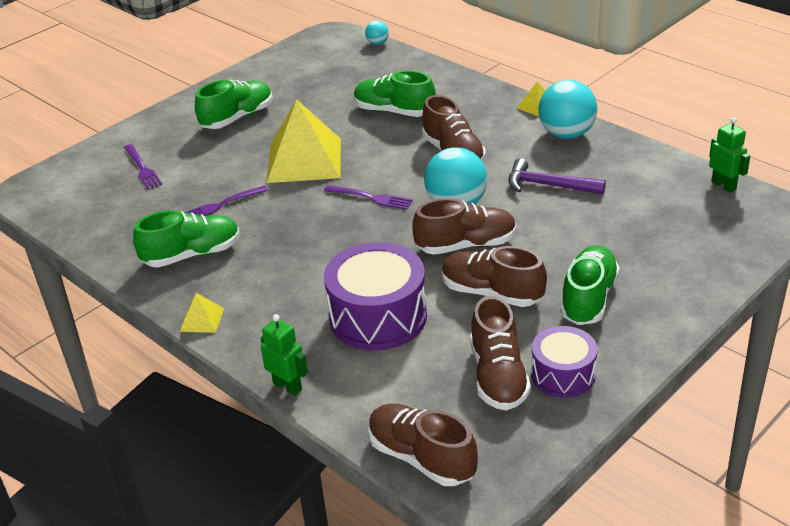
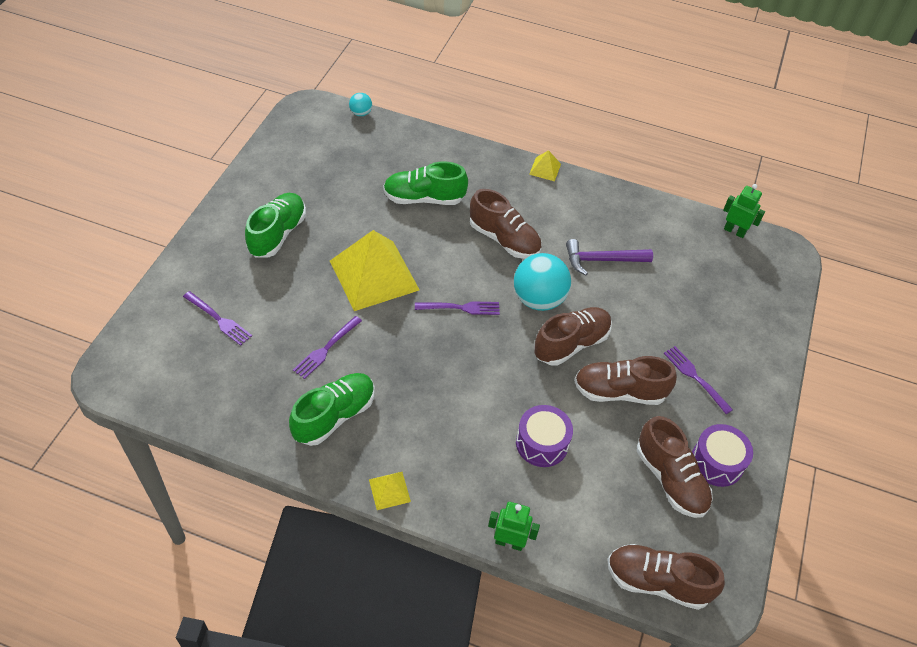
camera: 30 degrees left, 15 degrees up
purple drum [324,242,427,350] -> purple drum [516,405,573,467], size x0.60
turquoise ball [538,80,597,139] -> none
green shoe [560,245,620,325] -> purple fork [664,346,733,414]

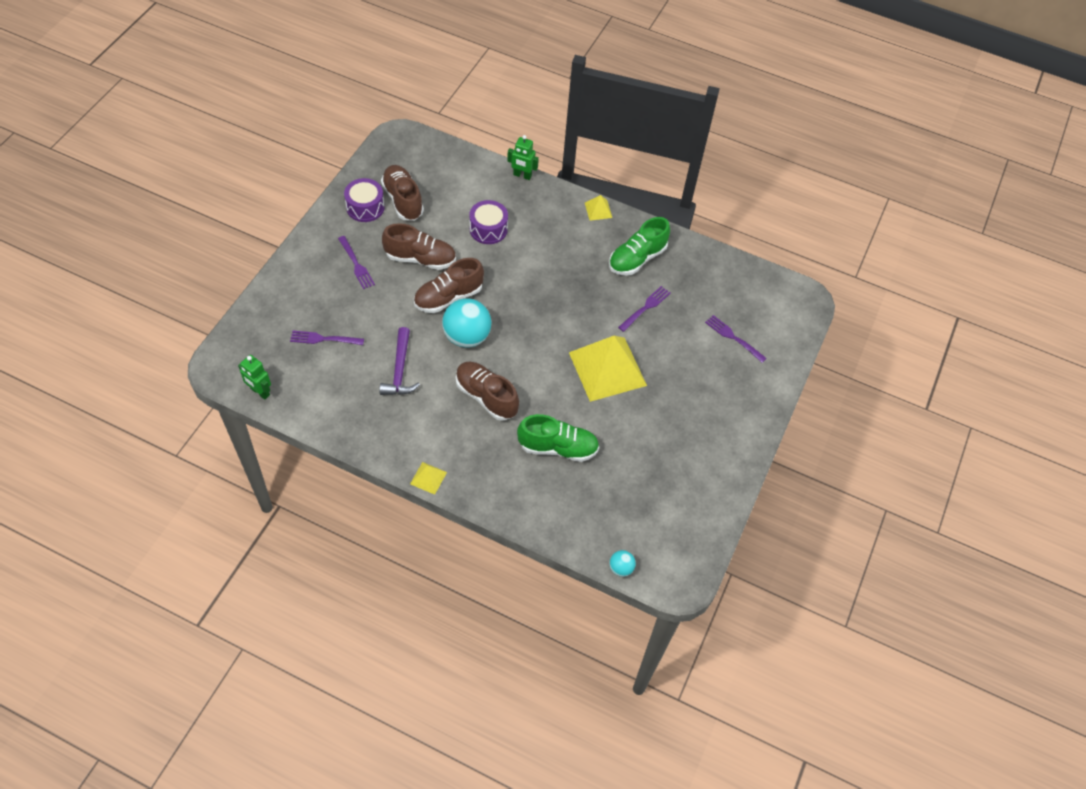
camera: 175 degrees left, 5 degrees up
green shoe [245,193,306,258] -> none
purple fork [415,301,500,315] -> purple fork moved to [290,330,364,345]
purple hammer [566,239,653,275] -> purple hammer turned 90 degrees clockwise [379,327,420,395]
brown shoe [607,544,725,610] -> none

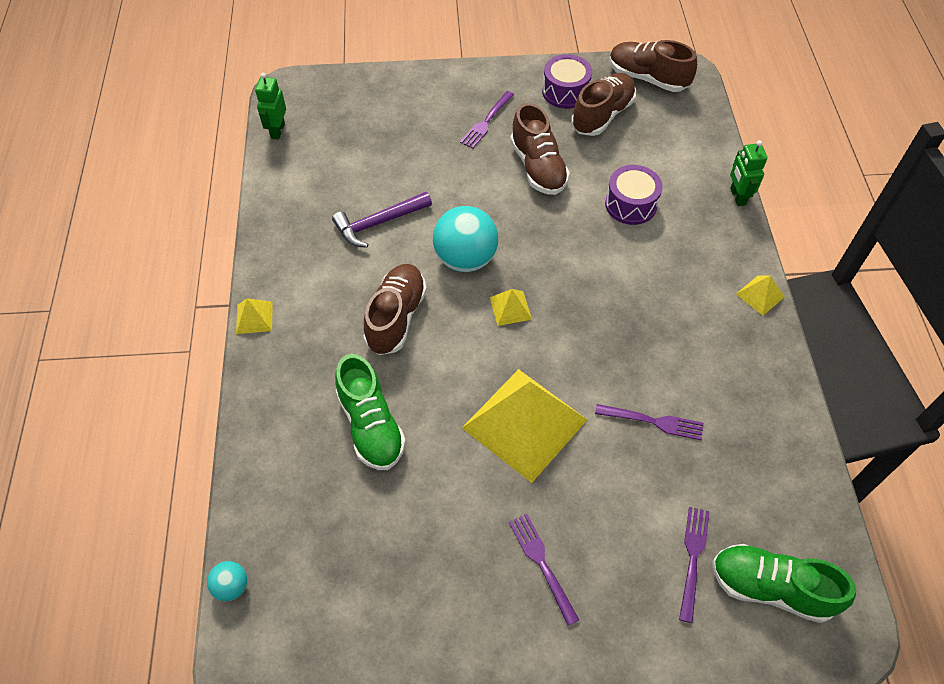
camera: 65 degrees right, 0 degrees up
purple fork [290,330,364,345] -> purple fork moved to [509,514,579,626]
brown shoe [414,258,484,313] -> brown shoe moved to [609,40,697,92]
green shoe [609,217,670,276] -> green shoe moved to [712,544,856,623]
none -> yellow pyramid [490,289,532,326]

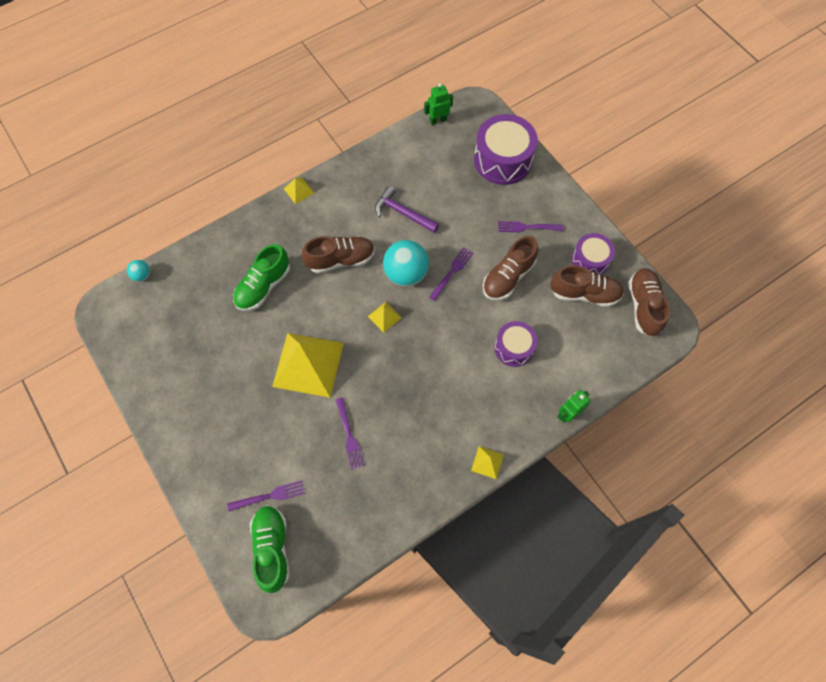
camera: 60 degrees right, 10 degrees up
purple fork [509,514,579,626] -> purple fork moved to [429,247,473,301]
none -> purple drum [474,114,538,185]

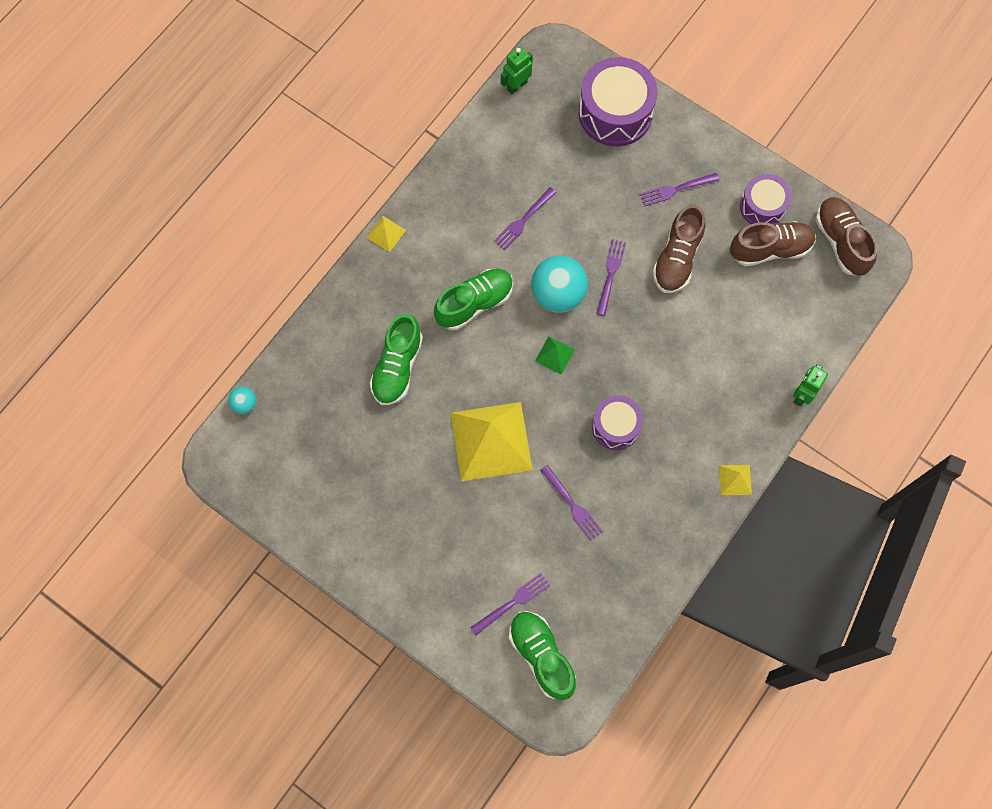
camera: 20 degrees left, 5 degrees up
brown shoe [302,236,375,274] -> green shoe [434,269,513,330]
yellow pyramid [368,302,402,333] -> green pyramid [535,336,575,374]
purple hammer [375,186,439,233] -> purple fork [494,187,557,250]
purple drum [494,321,538,367] -> purple drum moved to [592,395,643,450]

